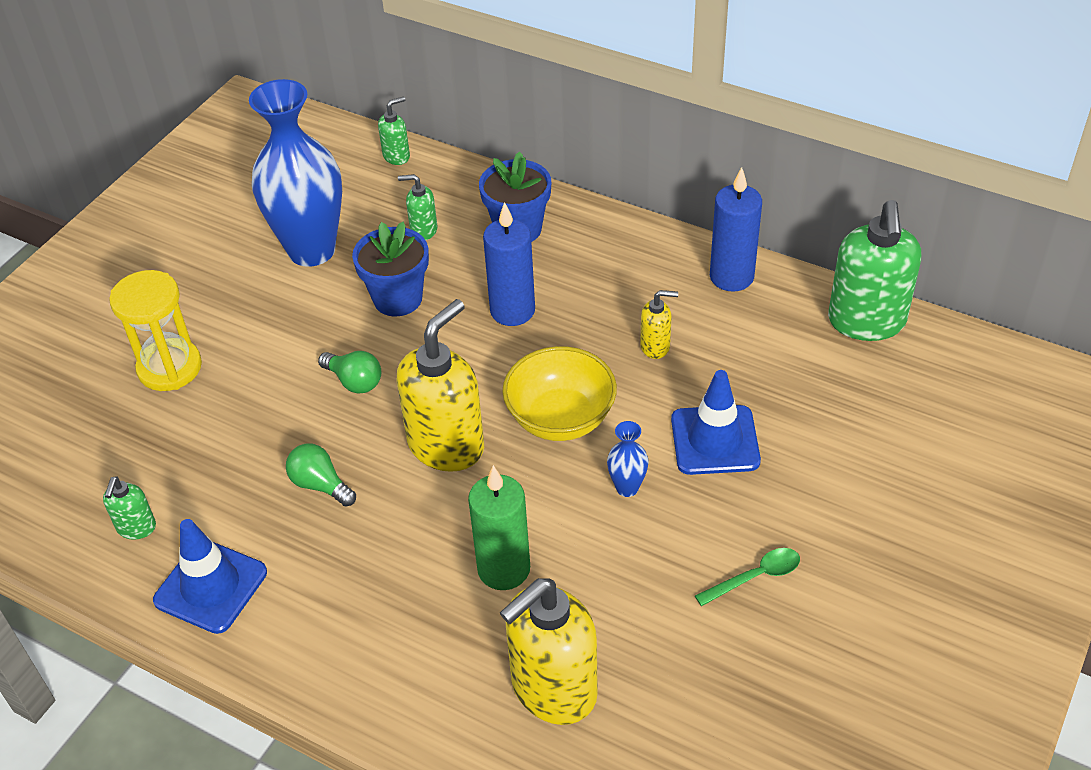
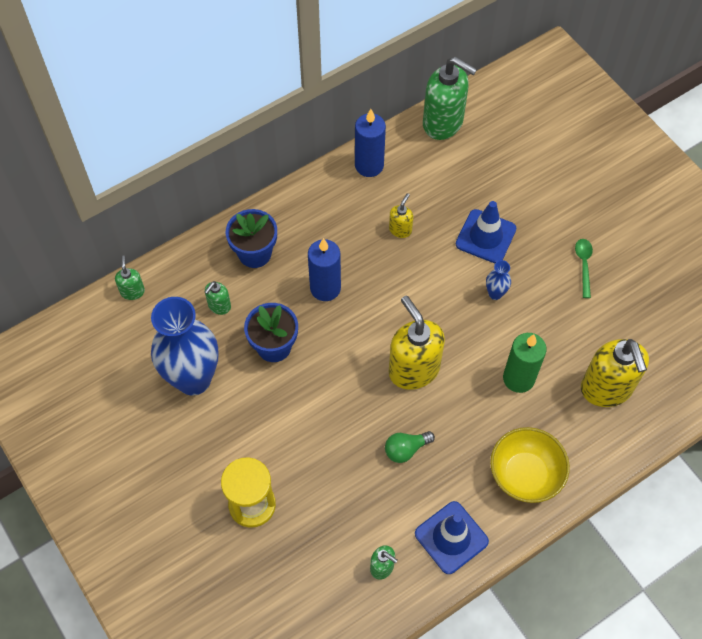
camera: 65 degrees left, 15 degrees up
green light bulb [318,351,381,394] -> none
yellow bowl [502,346,617,441] -> yellow bowl moved to [490,427,570,503]

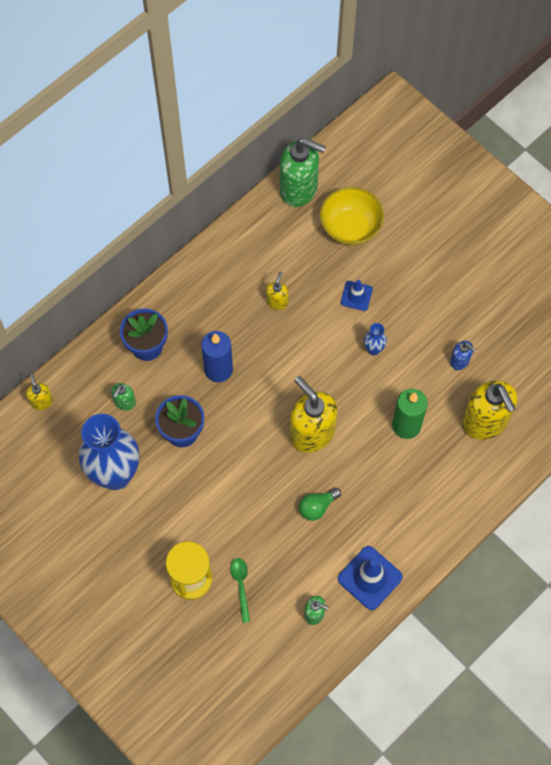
camera: 10 degrees left, 5 degrees up
green soap dispenser [115,255,145,300] -> yellow soap dispenser [26,373,53,410]
blue candle [355,109,386,177] -> none
blue traffic cone [456,201,516,263] -> blue traffic cone [341,280,373,311], size x0.60
yellow bowl [490,427,570,503] -> yellow bowl moved to [320,187,384,245]
green spoon [575,239,593,298] -> green spoon moved to [230,558,250,623]
none -> blue soap dispenser [450,341,476,370]

